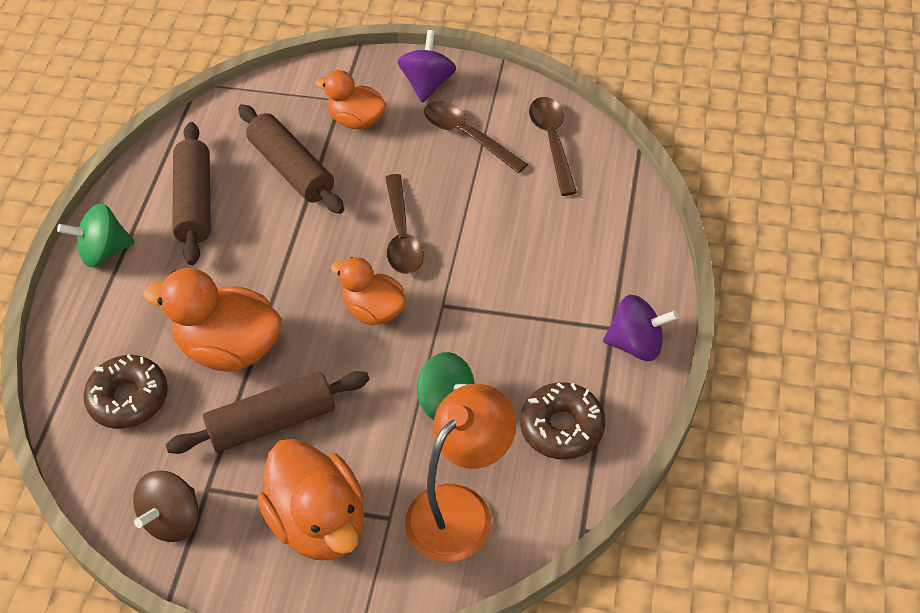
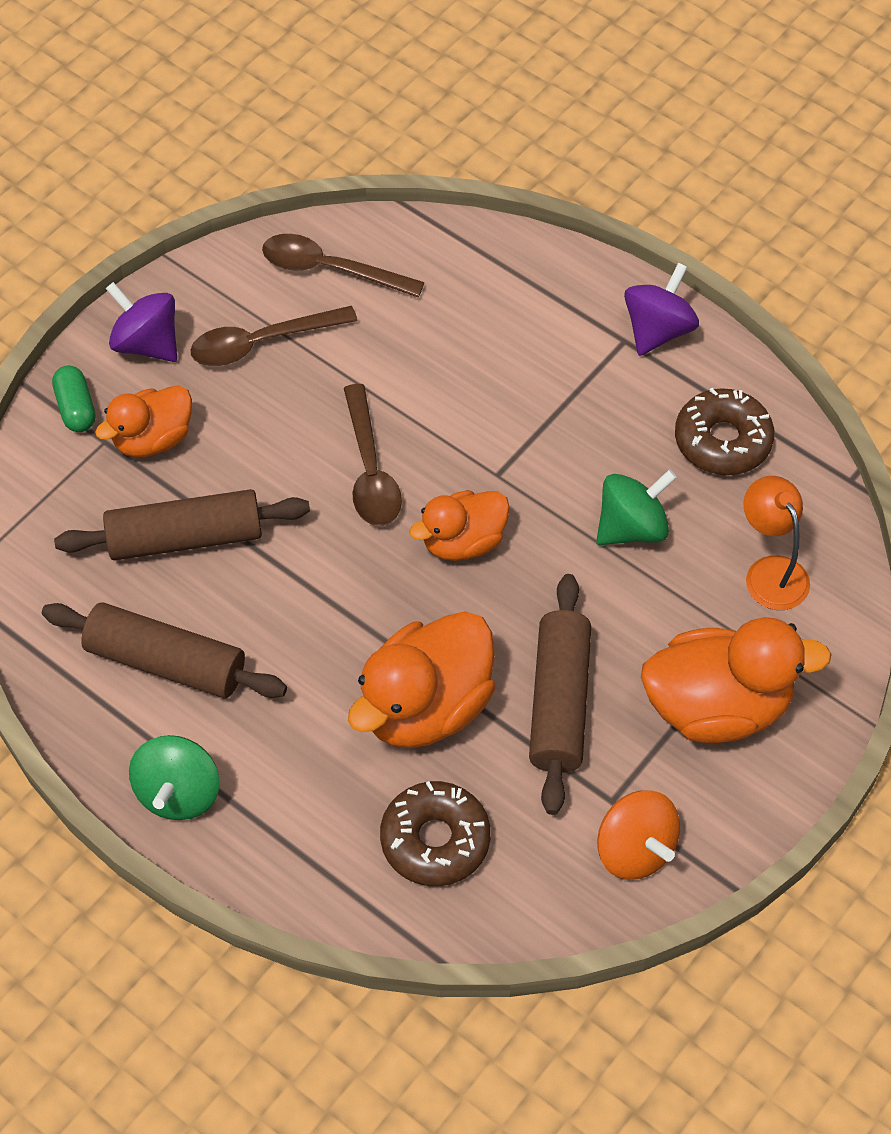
camera: 65 degrees left, 5 degrees up
brown spinning top [133,471,199,542] -> orange spinning top [597,790,680,880]
brown spoon [385,174,424,274] -> brown spoon turned 60 degrees clockwise [344,384,402,526]
orange lamp [405,384,516,562] -> orange lamp [744,476,810,610], size x0.64
none -> green capsule [52,365,96,432]

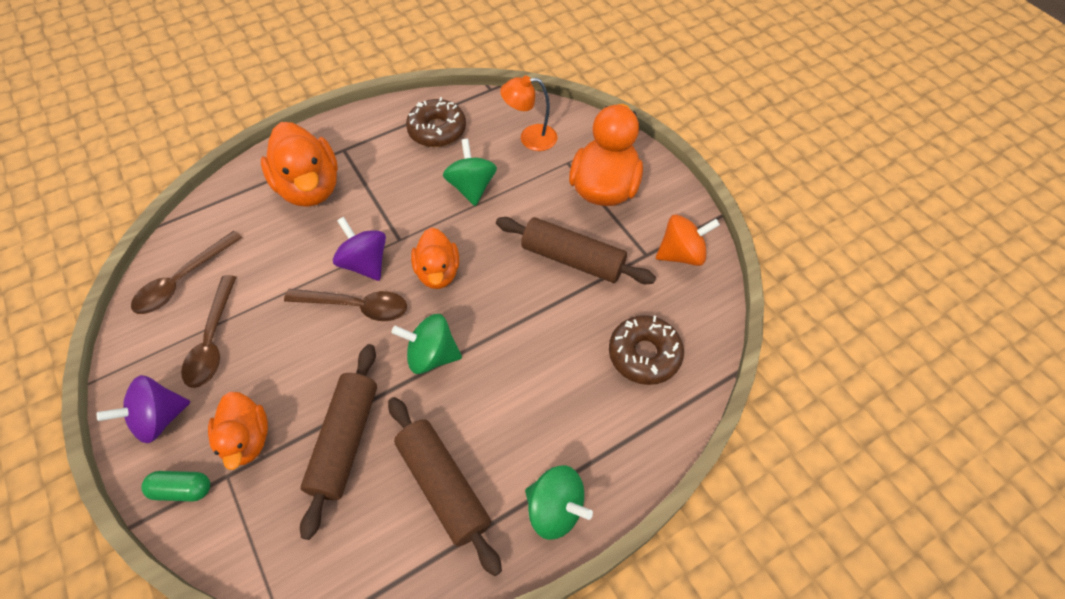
camera: 70 degrees left, 0 degrees up
brown rolling pin [42,602,287,698] -> brown rolling pin turned 75 degrees counterclockwise [388,397,502,576]
orange duck [348,611,495,748] -> orange duck moved to [261,122,338,207]
purple spinning top [624,263,699,356] -> purple spinning top moved to [333,217,386,281]
none -> green spinning top [392,314,462,374]

